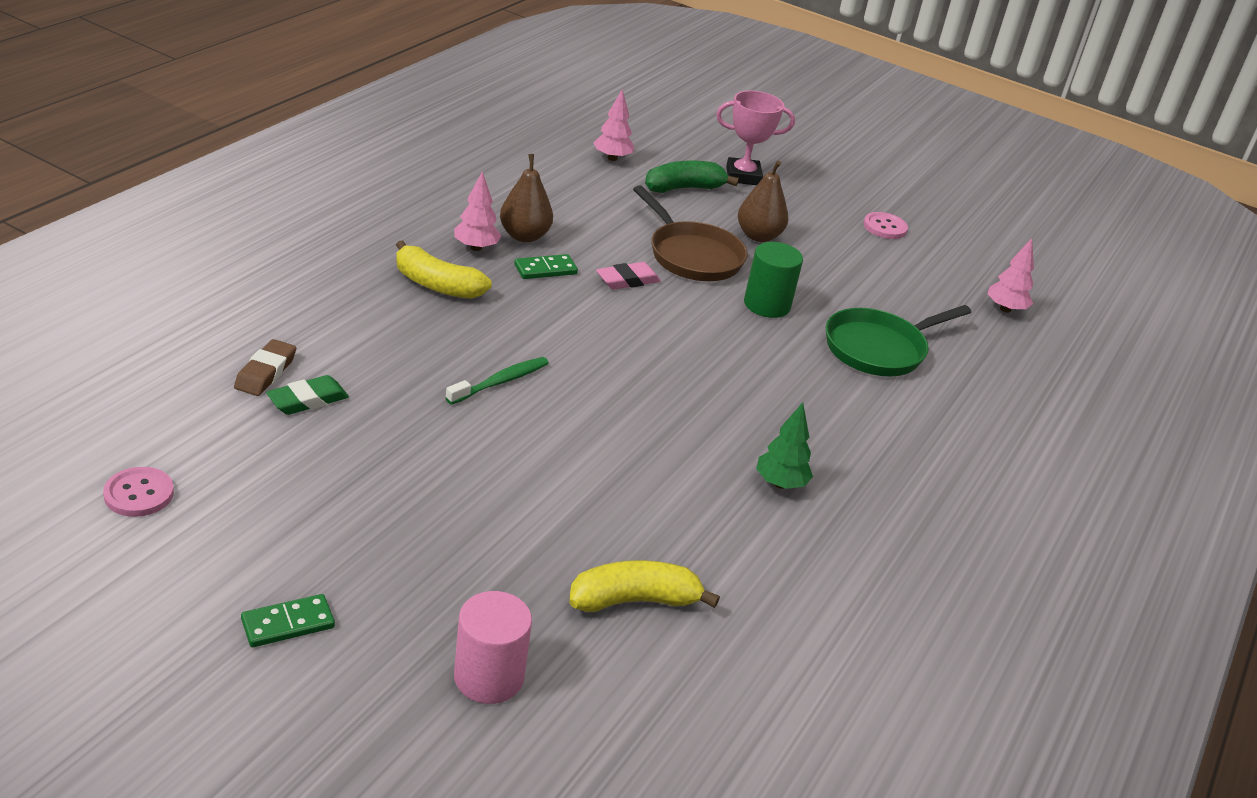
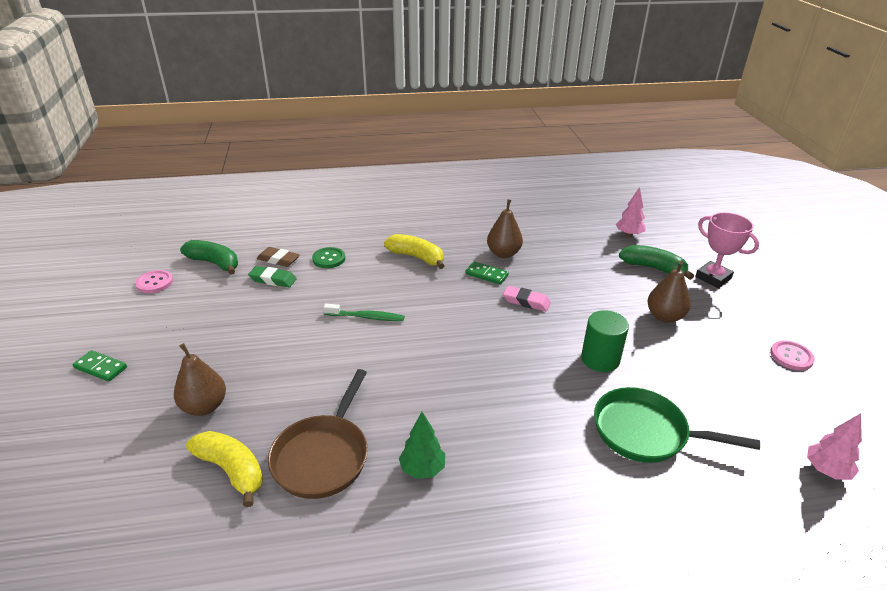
camera: 55 degrees right, 0 degrees up
brown eraser [234,339,296,396] -> brown eraser turned 45 degrees clockwise [257,247,300,267]
yellow banana [396,241,492,299] -> yellow banana turned 135 degrees clockwise [384,234,445,269]
pink tree [454,171,501,251] -> none
pink cylinder [454,591,532,704] -> none
brown pan [633,185,748,281] -> brown pan moved to [268,369,368,499]
none -> brown pear [174,343,226,416]
none -> green banana [180,240,238,275]
none -> green button [312,247,345,268]

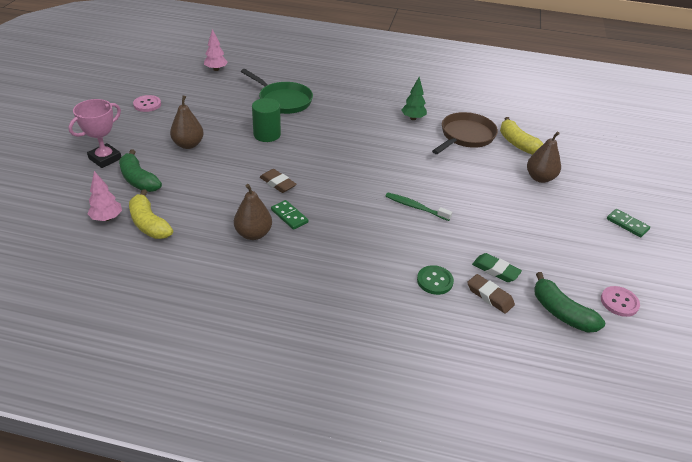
camera: 160 degrees left, 5 degrees up
yellow banana [384,234,445,269] -> yellow banana moved to [129,189,173,239]
pink eraser [503,286,551,312] -> brown eraser [260,169,297,193]
pink trophy [695,212,759,288] -> pink trophy turned 60 degrees clockwise [68,99,121,168]

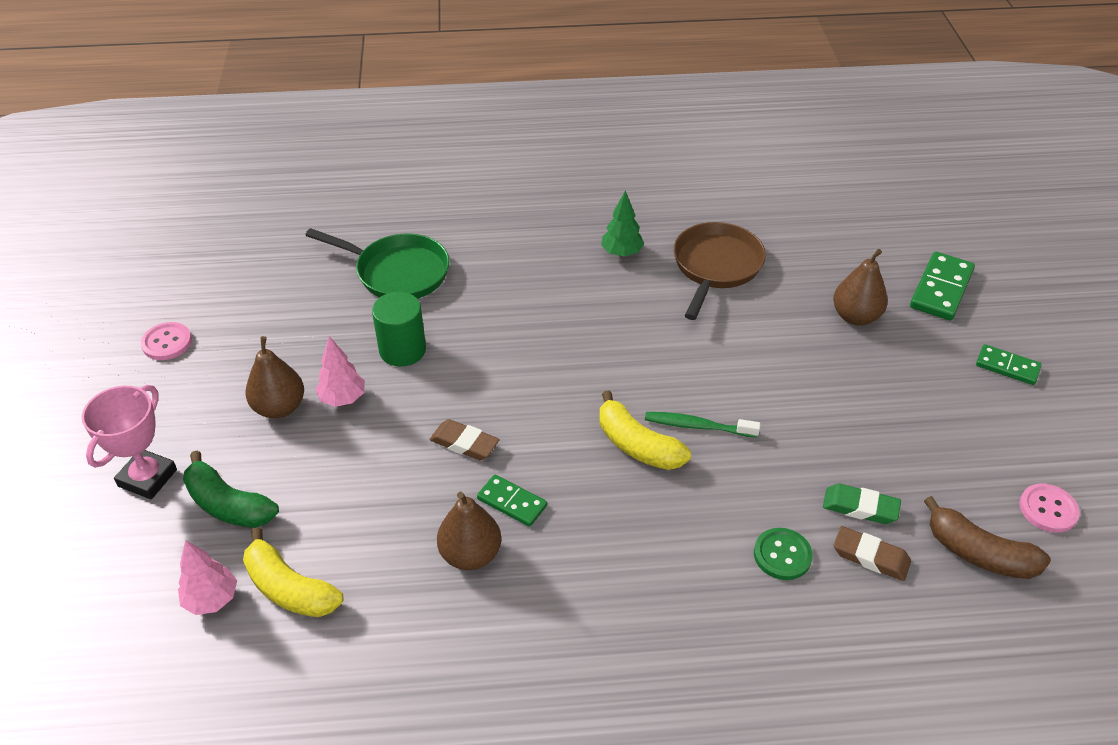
camera: 15 degrees left, 5 degrees up
pink tree [204,29,228,71] -> pink tree moved to [315,336,365,407]
yellow banana [500,117,543,155] -> yellow banana moved to [600,390,691,470]
green banana [534,272,605,333] -> brown banana [924,496,1051,579]
none -> green domino [910,252,975,321]

